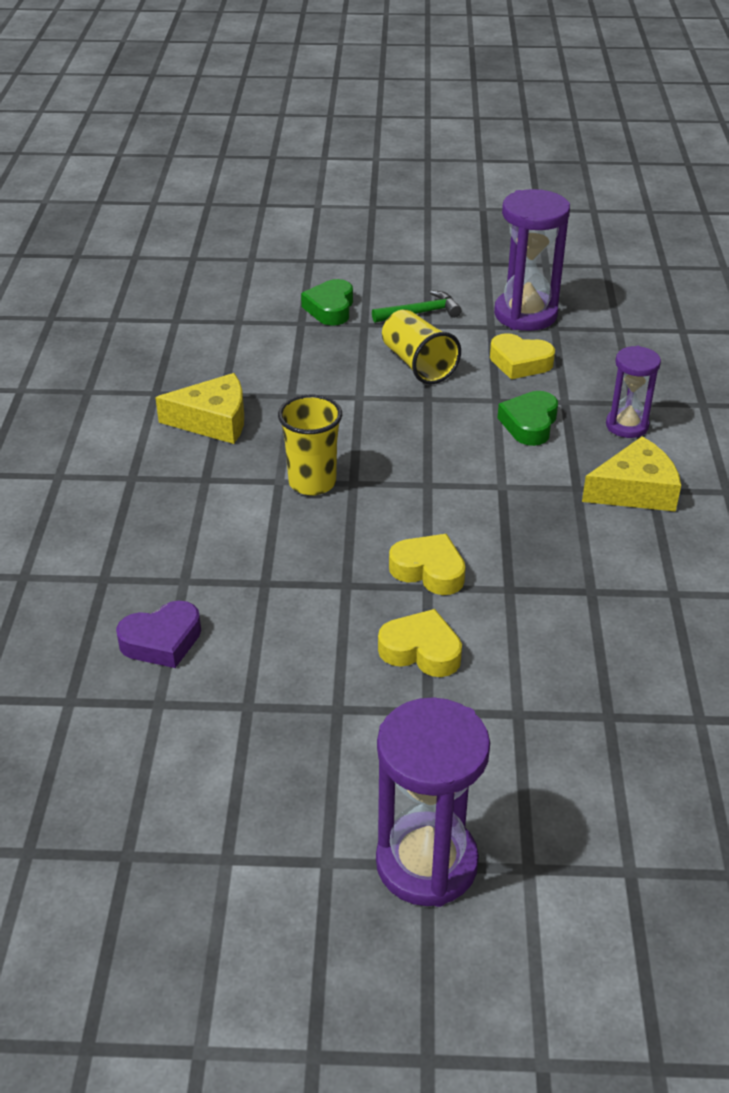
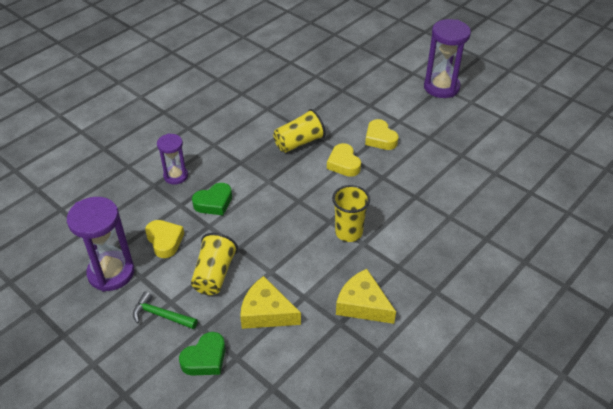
camera: 140 degrees left, 5 degrees up
purple heart [116,601,201,668] -> none
yellow cheese [582,436,681,512] -> yellow cheese moved to [240,276,301,329]
none -> yellow cup [273,109,325,153]

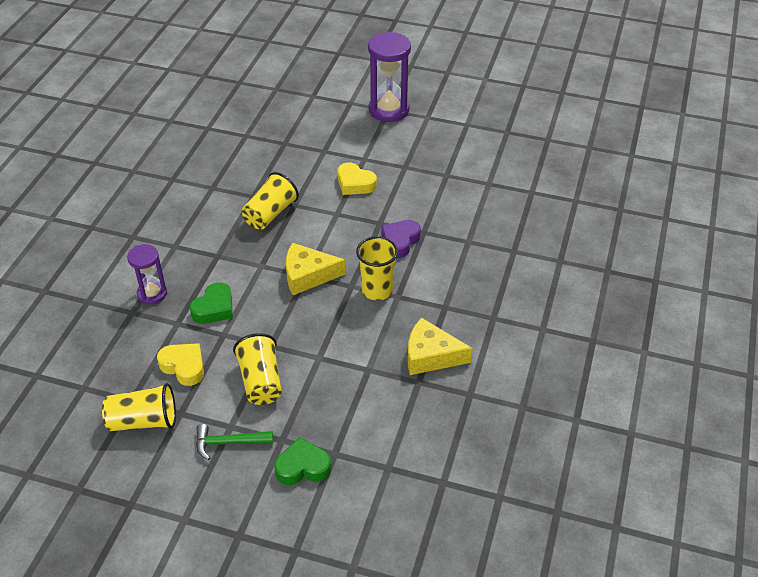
camera: 25 degrees left, 0 degrees up
purple hourglass [67,197,134,292] -> yellow cup [102,383,176,431]
green heart [179,332,225,376] -> green heart turned 120 degrees counterclockwise [274,437,331,485]
yellow cheese [240,276,301,329] -> yellow cheese moved to [286,243,346,295]
yellow heart [327,143,361,177] -> none
none -> purple heart [381,220,421,258]

